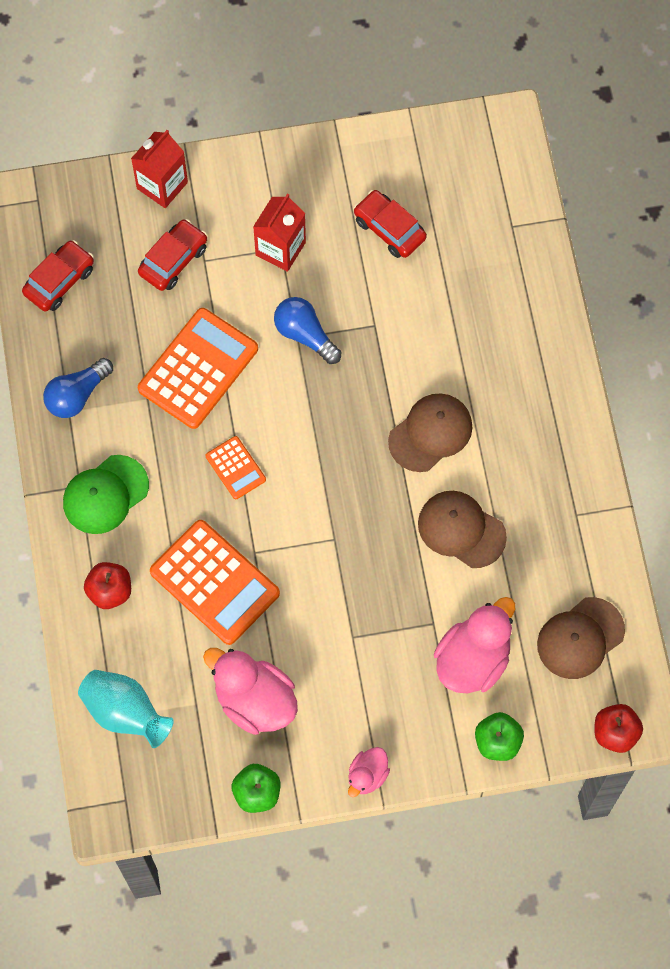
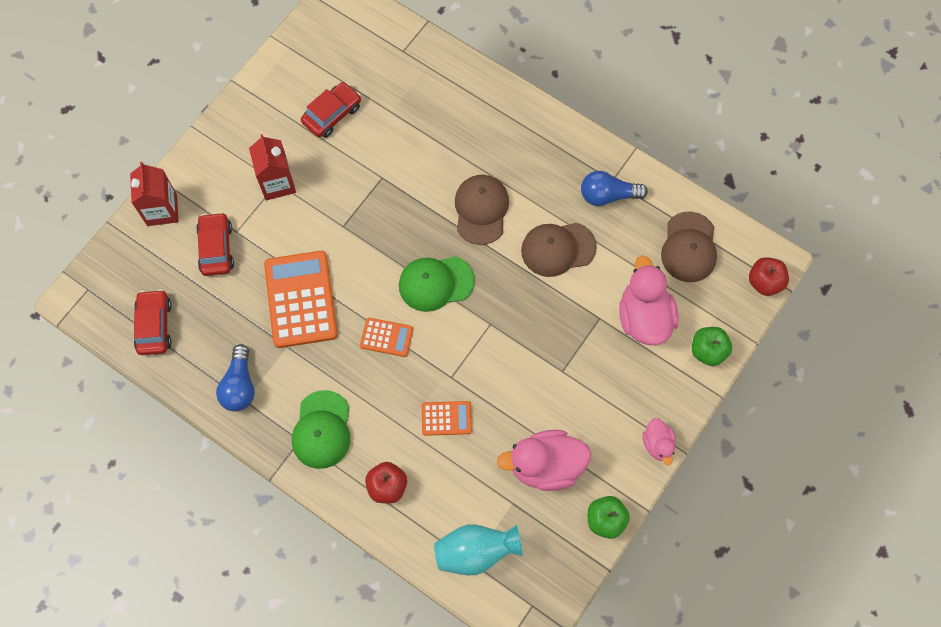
camera: 45 degrees left, 0 degrees up
orange calculator [150,520,280,645] -> orange calculator [422,401,472,436], size x0.51
blue light bulb [274,297,341,364] -> blue light bulb moved to [581,171,648,206]
red car [354,190,427,258] -> red car turned 135 degrees clockwise [301,82,361,138]
none -> green cap [399,256,475,312]

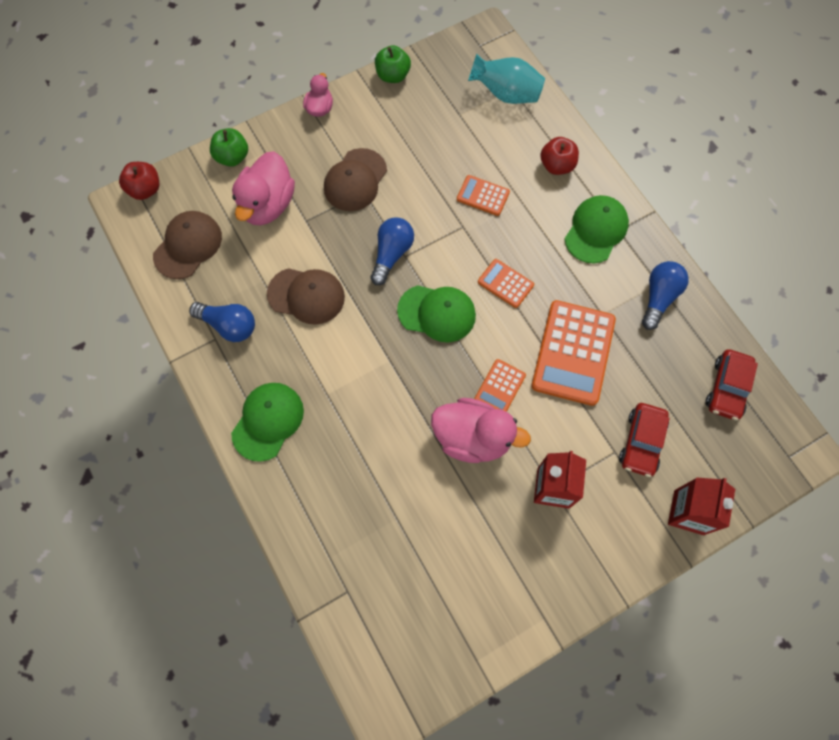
camera: 155 degrees left, 0 degrees up
red car [301,82,361,138] -> none
brown cap [455,175,509,245] -> brown cap moved to [324,148,387,211]
pink duck [497,430,591,491] -> pink duck moved to [431,398,531,463]
none -> green cap [231,383,304,462]
none -> blue light bulb [370,217,414,285]
none -> orange calculator [474,359,526,412]

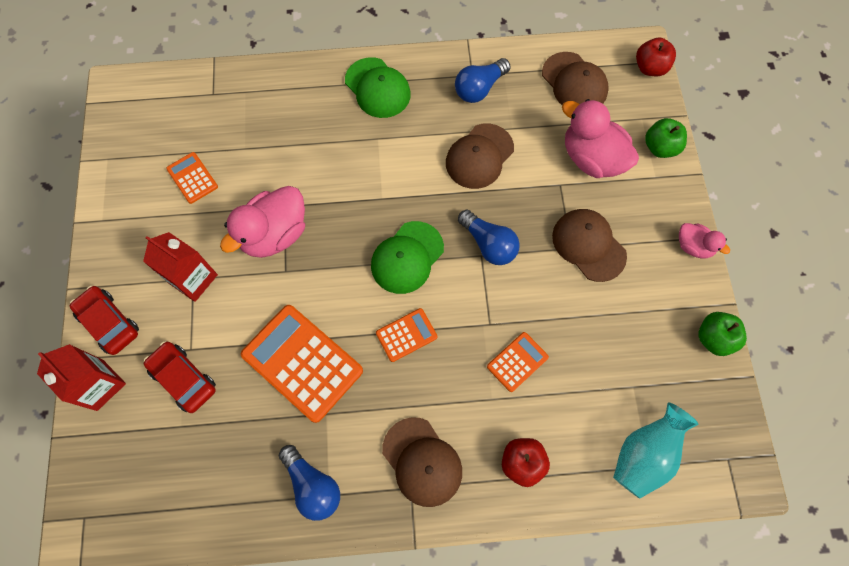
camera: 115 degrees right, 0 degrees up
orange calculator [474,359,526,412] -> orange calculator moved to [166,152,218,204]
green cap [565,195,629,264] -> brown cap [382,417,462,507]
red car [706,349,758,420] -> red car moved to [70,286,139,355]

